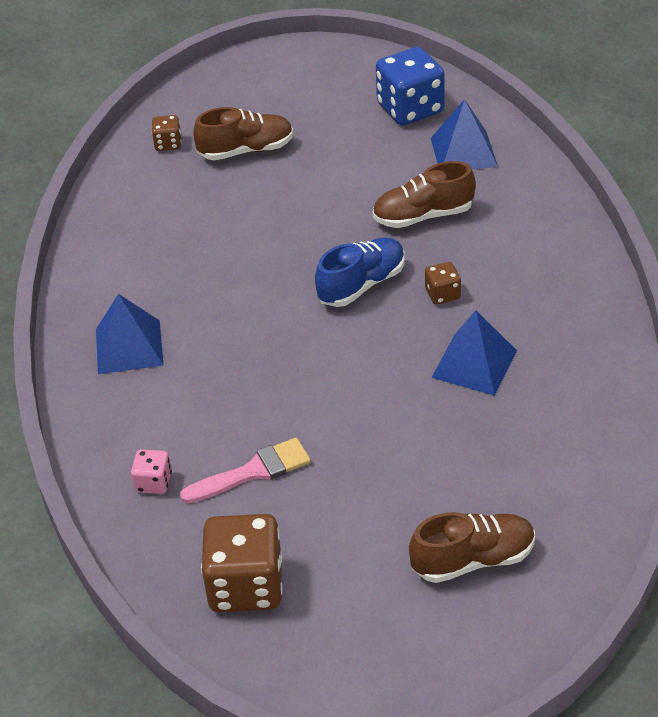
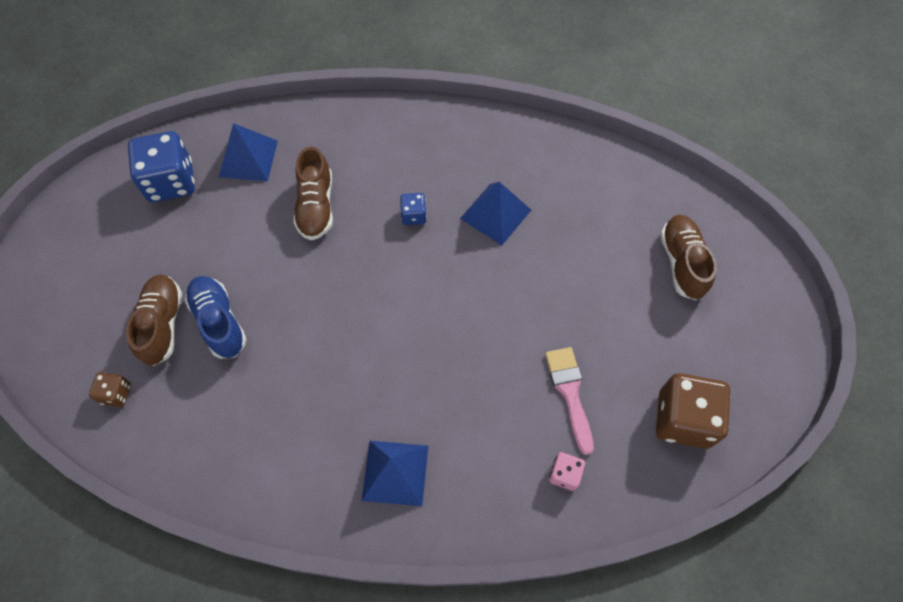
camera: 80 degrees left, 20 degrees up
blue shoe [315,238,405,307] -> blue shoe moved to [185,276,247,359]
brown dice [425,262,461,304] -> blue dice [400,193,427,225]

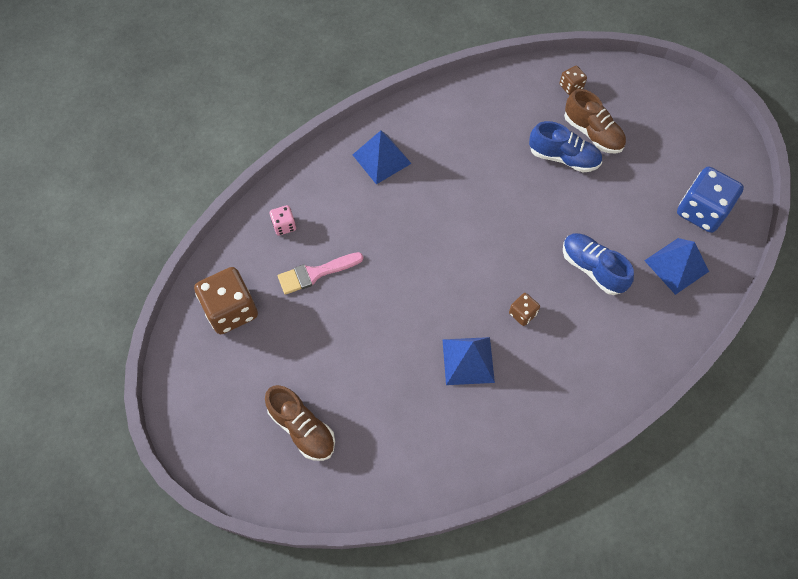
camera: 140 degrees right, 0 degrees up
brown shoe [293,146,333,240] -> blue shoe [563,233,634,295]
blue dice [400,193,427,225] -> brown dice [509,293,540,326]
pink brush [545,347,594,455] -> pink brush turned 120 degrees clockwise [278,252,363,295]

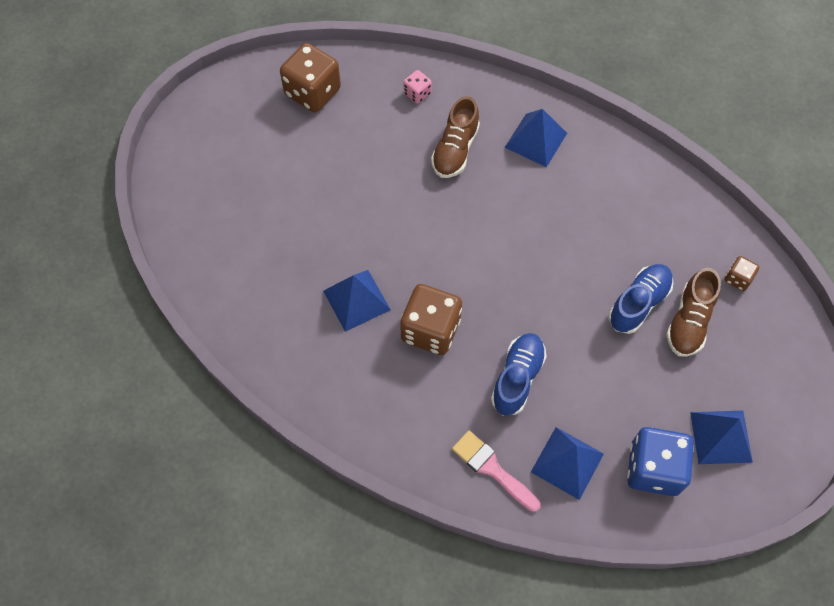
camera: 65 degrees right, 0 degrees up
brown shoe [265,385,335,461] -> brown shoe moved to [431,96,480,178]
pink brush [278,252,363,295] -> pink brush moved to [452,430,540,512]
brown dice [509,293,540,326] -> brown dice [400,284,462,355], size x2.06
blue shoe [529,121,602,172] -> blue shoe turned 135 degrees counterclockwise [608,264,673,334]
none -> blue pyramid [690,411,753,464]

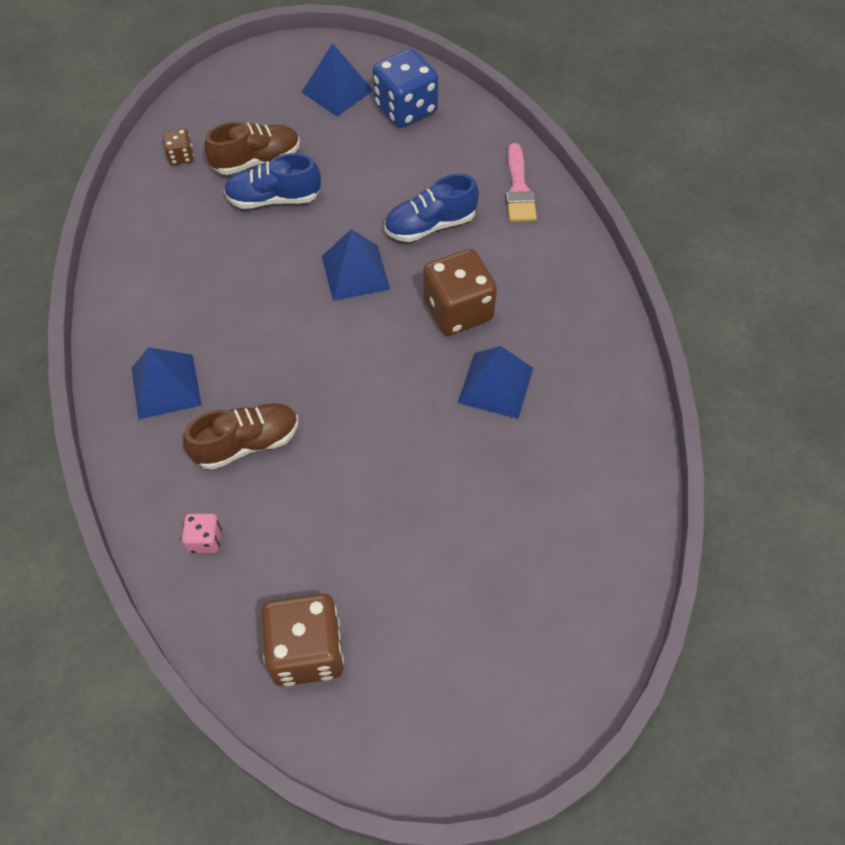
camera: 135 degrees left, 5 degrees down
blue pyramid [531,427,604,500] -> blue pyramid moved to [322,229,390,301]

